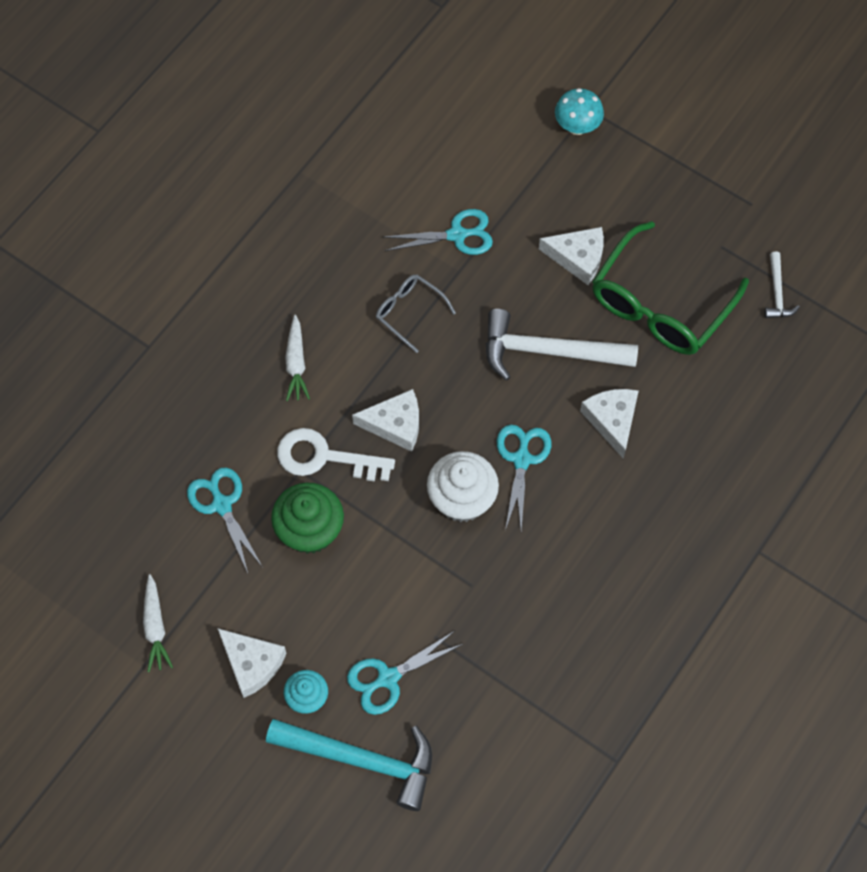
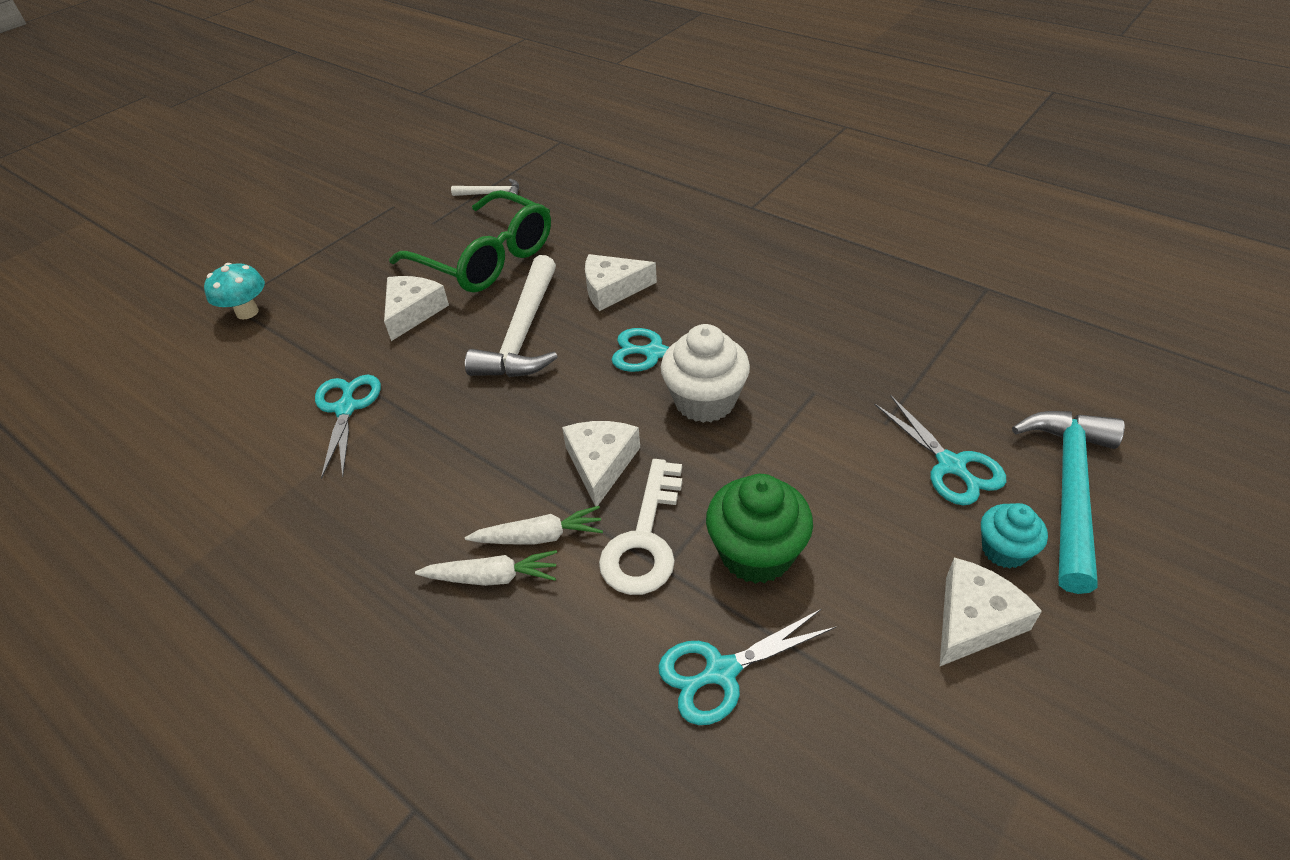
camera: 85 degrees left, 20 degrees down
white carrot [143,574,173,672] -> white carrot moved to [465,506,603,545]
grey glasses [376,275,456,353] -> none

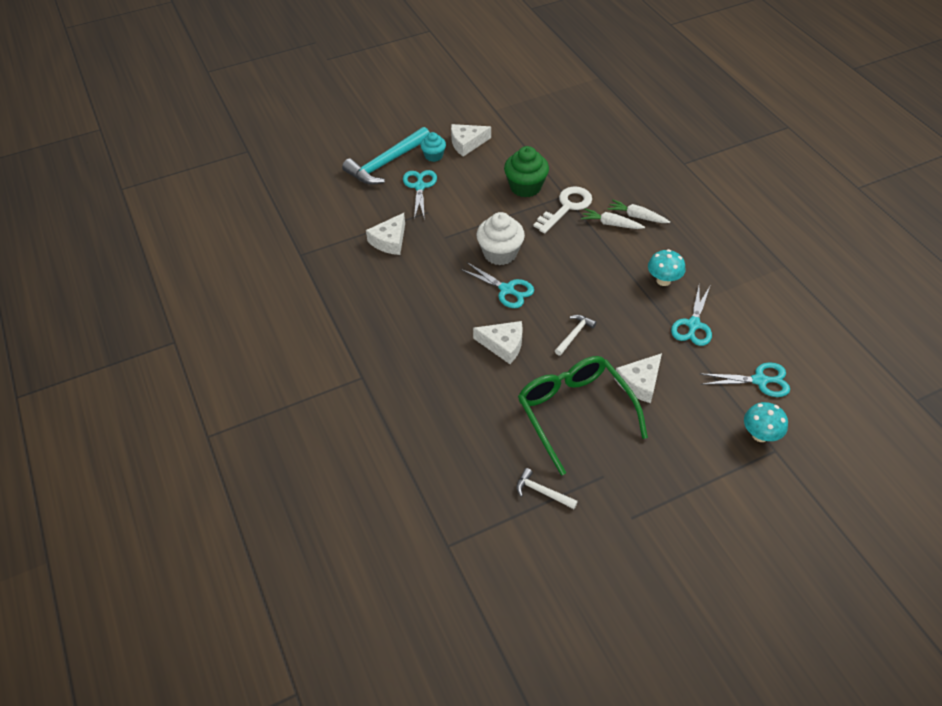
camera: 155 degrees left, 5 degrees up
white hammer [465,255,558,377] -> white hammer [555,315,596,356], size x0.48
white cheese [562,421,640,506] -> white cheese moved to [366,213,405,255]
turquoise scissors [658,609,836,725] -> turquoise scissors moved to [699,362,790,397]
none -> turquoise mushroom [648,249,686,286]

